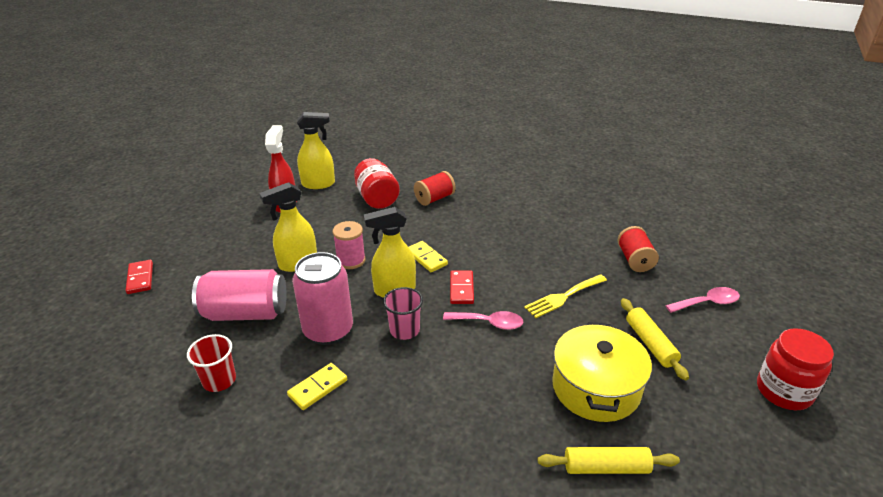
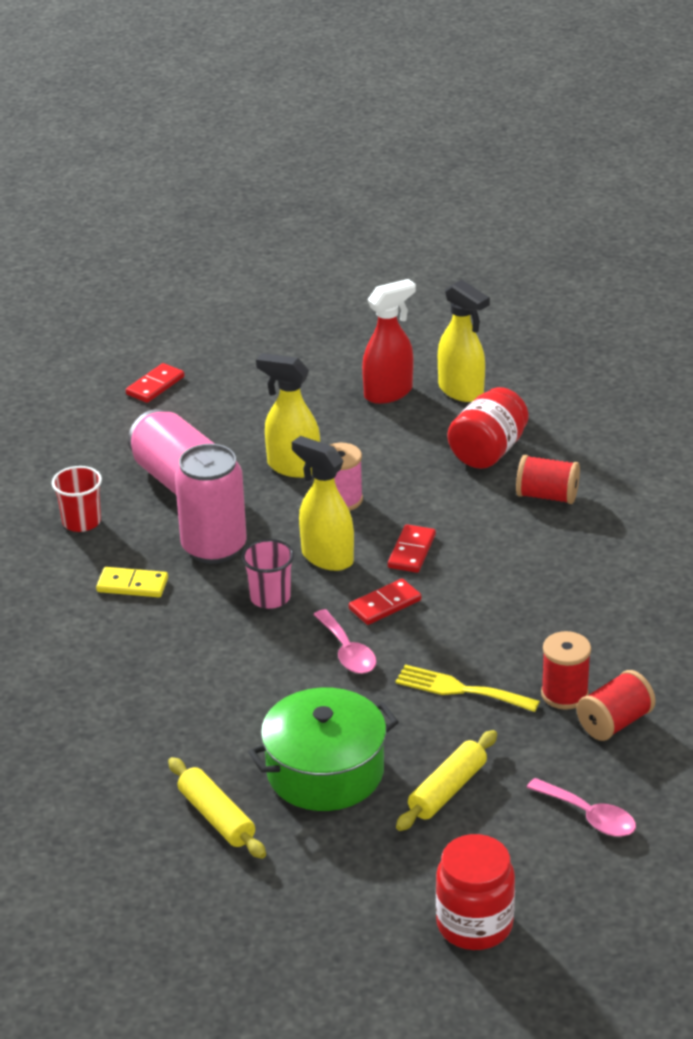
camera: 55 degrees right, 0 degrees up
yellow domino [409,241,448,272] -> red domino [388,524,436,573]
yellow pot [552,322,652,422] -> green pot [248,688,399,811]
none -> red spool [541,631,591,710]

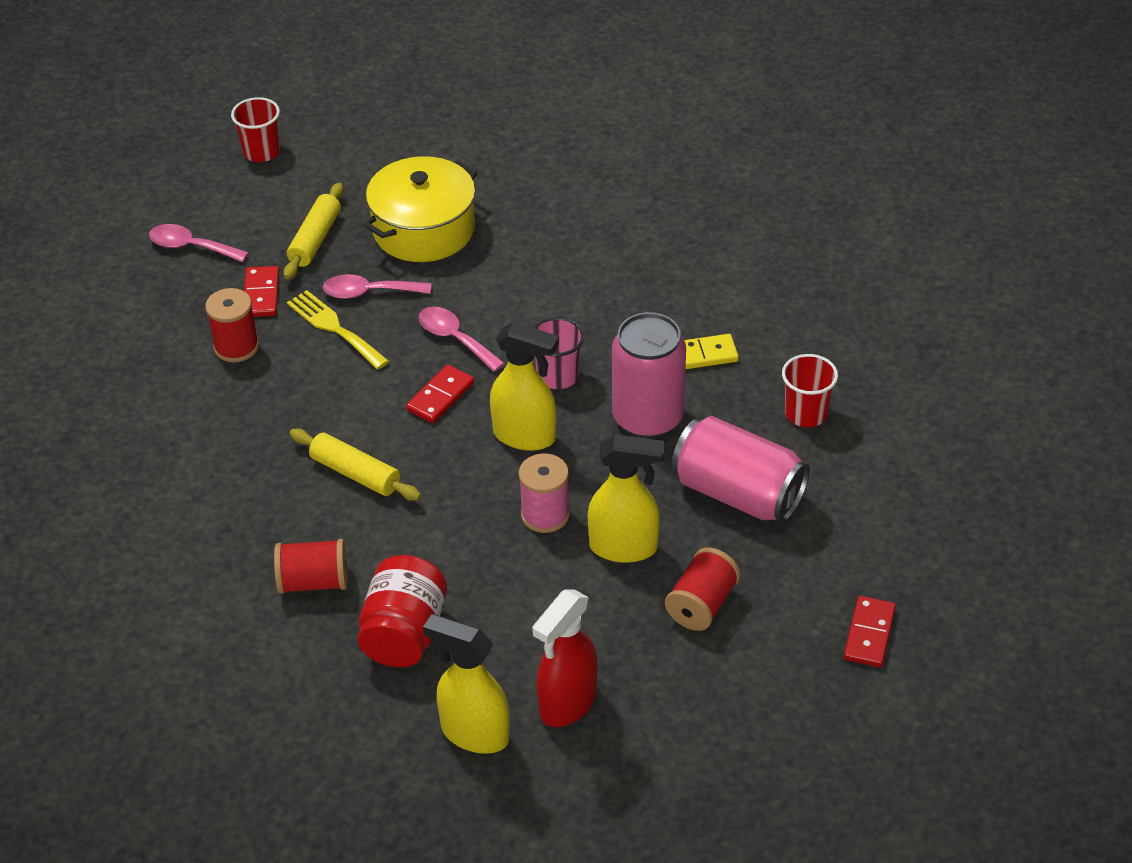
camera: 160 degrees right, 10 degrees up
yellow rolling pin [168,757,266,859] -> yellow rolling pin moved to [290,429,421,501]
green pot [248,688,399,811] -> yellow pot [363,156,478,262]
red domino [388,524,436,573] -> red domino moved to [244,266,279,317]
yellow fork [395,665,540,712] -> yellow fork turned 135 degrees counterclockwise [287,290,389,369]
red jar [436,834,515,950] -> red cup [231,97,280,162]
red spool [577,670,656,741] -> red spool moved to [665,547,741,631]
none -> pink spoon [323,274,431,299]

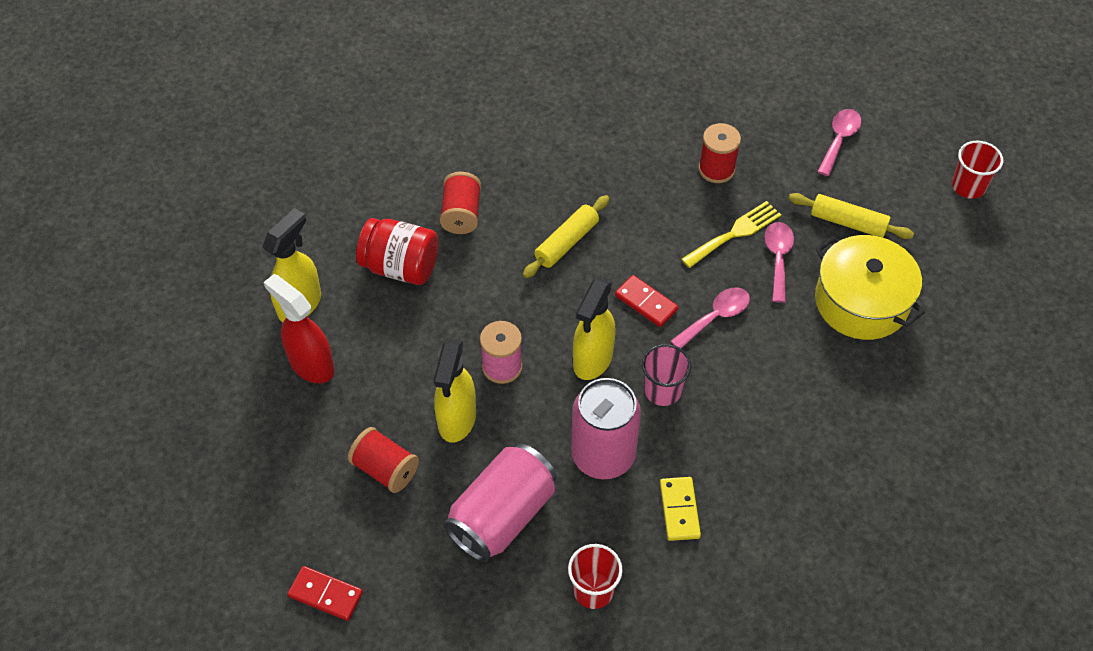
camera: 95 degrees right, 10 degrees up
red domino [244,266,279,317] -> none

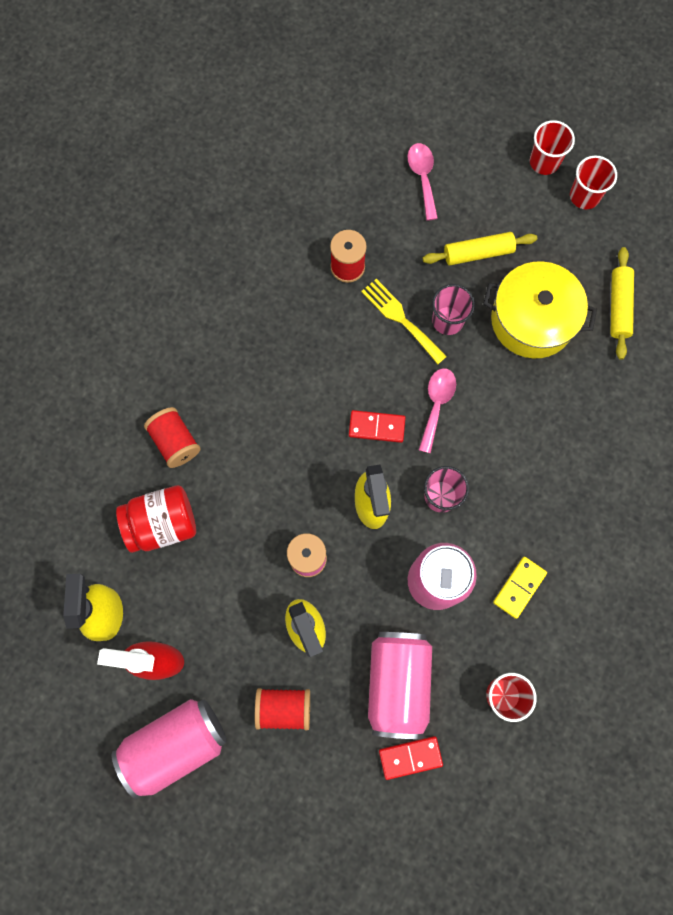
camera: 35 degrees left, 20 degrees up
red domino [288,566,363,621] -> red domino moved to [379,736,443,780]
yellow rolling pin [523,195,609,278] -> yellow rolling pin moved to [610,247,634,360]
yellow domino [660,477,701,541] -> yellow domino turned 75 degrees clockwise [493,557,547,619]
yellow fork [681,201,781,268] -> yellow fork turned 60 degrees counterclockwise [361,279,447,364]
pink spoon [765,222,794,303] -> pink cup [432,284,475,335]
none -> pink can [112,699,227,799]
none -> red cup [570,156,617,209]

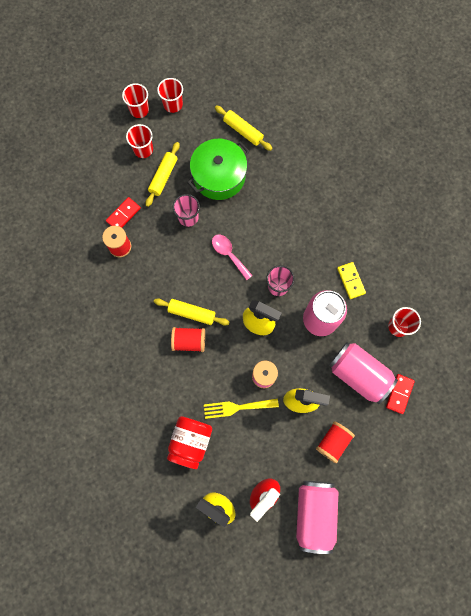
camera: 55 degrees left, 0 degrees up
red spool [144,407,201,468] -> red spool moved to [171,327,205,352]
red domino [349,410,405,443] -> red domino moved to [106,197,141,228]
yellow fork [361,279,447,364] -> yellow fork moved to [204,398,279,419]
pink spoon [407,143,438,221] -> none
yellow pot [483,261,597,358] -> green pot [187,139,250,200]
none -> red cup [126,124,153,158]
none -> yellow rolling pin [154,298,229,326]

